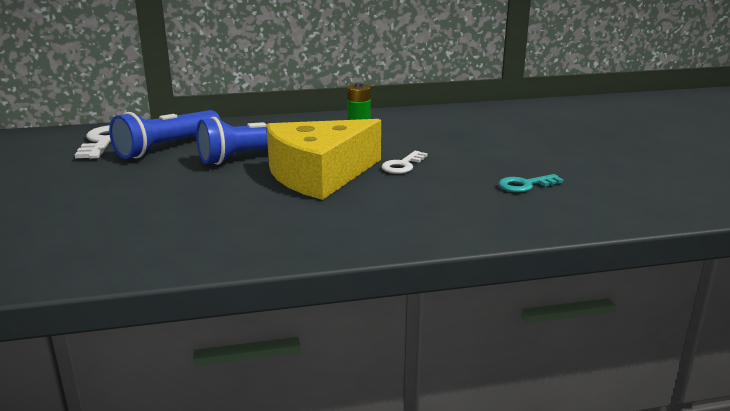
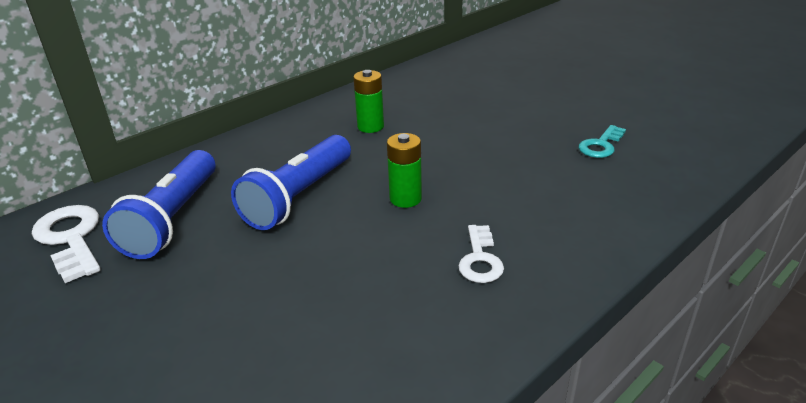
camera: 30 degrees left, 10 degrees up
yellow cheese [266,119,381,200] -> green battery [387,133,422,208]
white key [381,151,428,174] -> white key moved to [458,225,504,283]

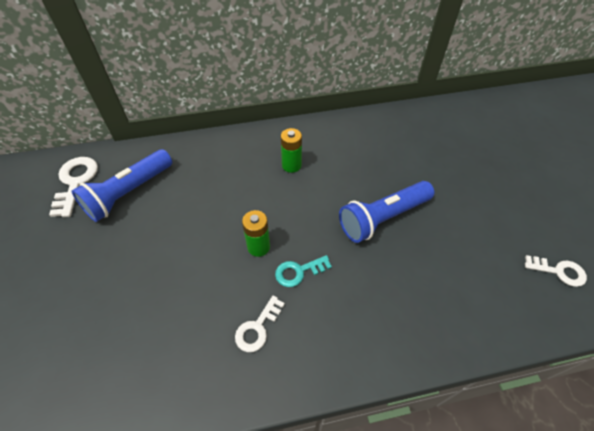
camera: 30 degrees right, 20 degrees up
blue flashlight [231,135,351,230] -> blue flashlight moved to [339,181,434,243]
turquoise key [579,125,626,158] -> turquoise key moved to [275,255,332,287]
none -> white key [525,255,587,287]

